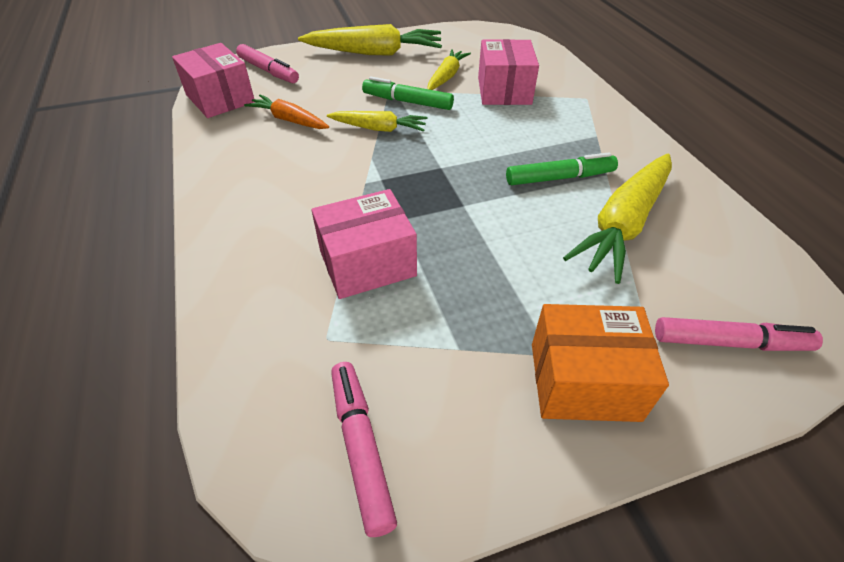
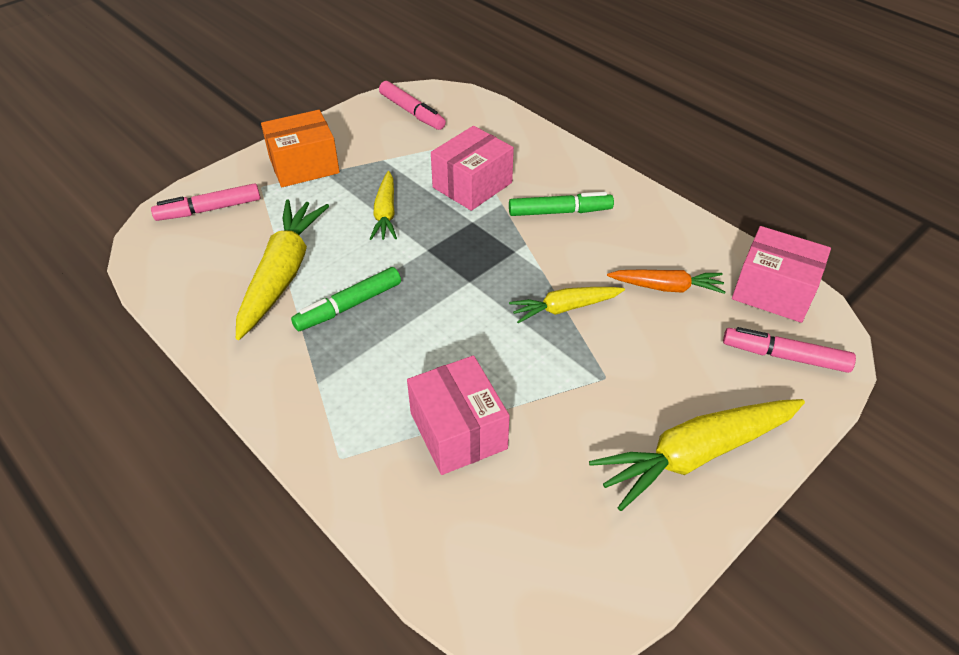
camera: 155 degrees right, 0 degrees up
green marker [362,77,454,110] -> green marker moved to [509,192,614,216]
yellow carrot [428,49,471,90] -> yellow carrot moved to [370,171,397,240]

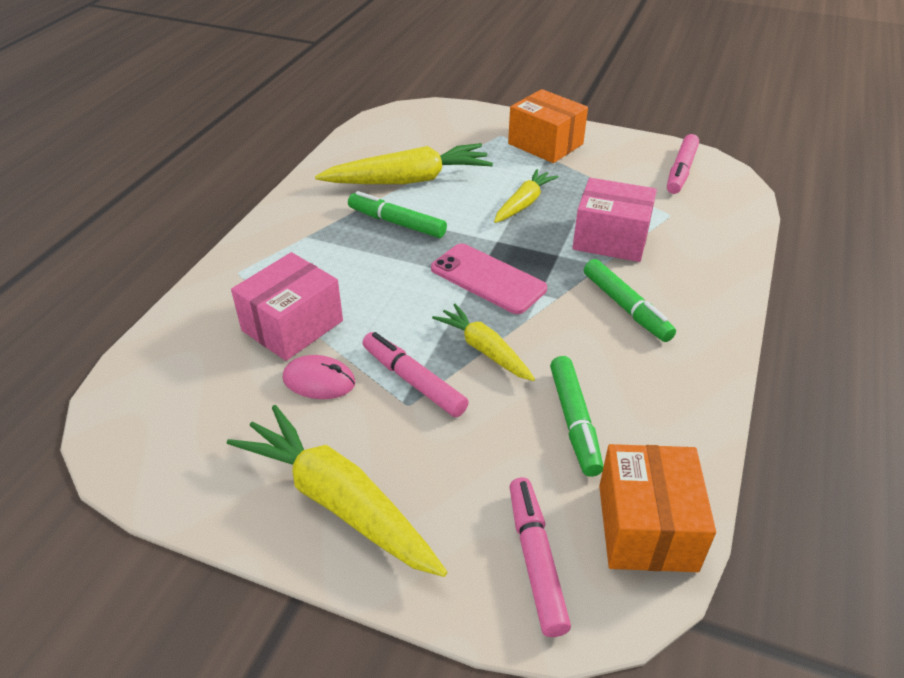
camera: 65 degrees right, 5 degrees down
pink marker [151,183,260,221] -> pink marker moved to [362,332,469,417]
yellow carrot [370,171,397,240] -> yellow carrot turned 150 degrees clockwise [494,169,559,223]
orange carrot [607,270,725,294] -> green marker [550,356,603,477]
pink box [732,226,831,323] -> orange box [599,444,716,572]
none -> pink mouse [283,355,356,399]
none -> pink phone [431,243,547,314]

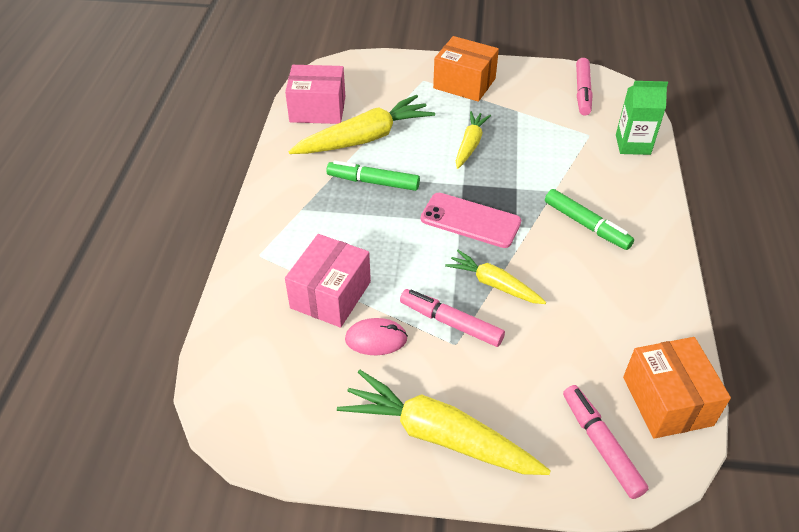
camera: 15 degrees left, 5 degrees up
green marker [550,356,603,477] -> none
pink box [572,178,657,262] -> pink box moved to [285,65,345,124]
none -> green carton [616,81,668,155]

